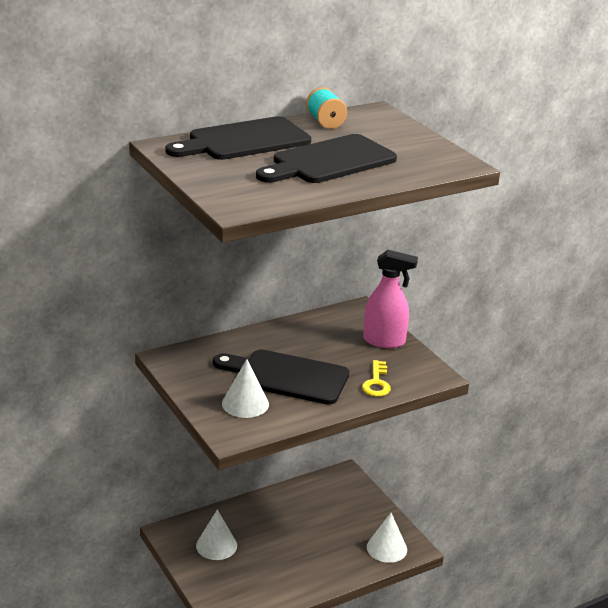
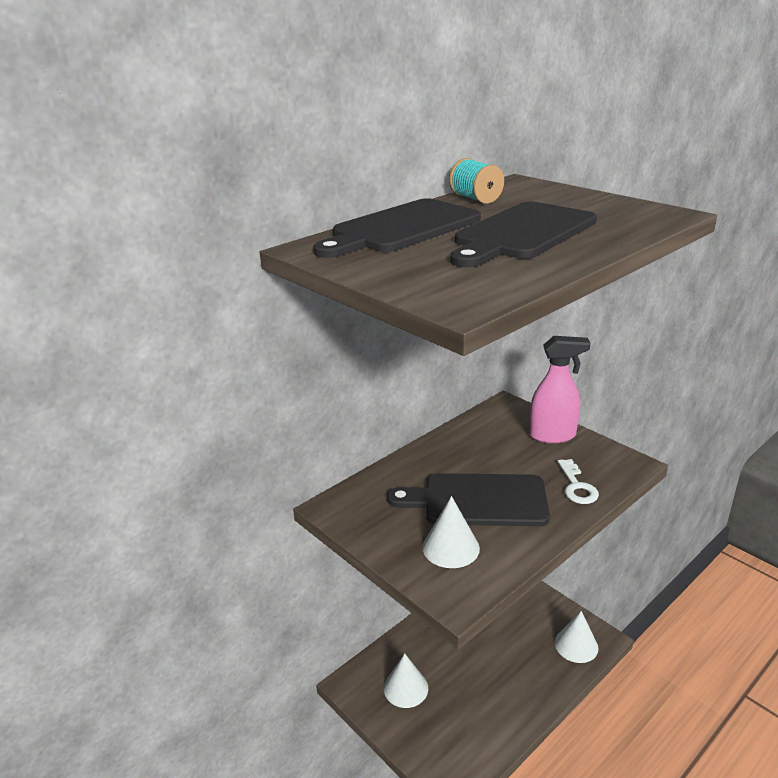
camera: 10 degrees left, 0 degrees up
yellow key [362,360,391,397] -> white key [557,459,599,504]

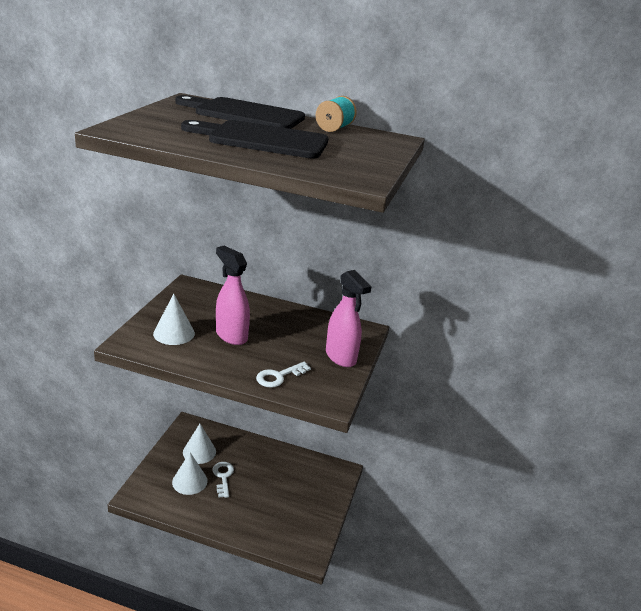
camera: 55 degrees right, 0 degrees up
black cutting board [387,473,550,527] -> pink spray bottle [216,246,250,345]
white cone [555,611,598,663] -> white cone moved to [172,453,208,495]
none -> white key [212,462,234,498]

